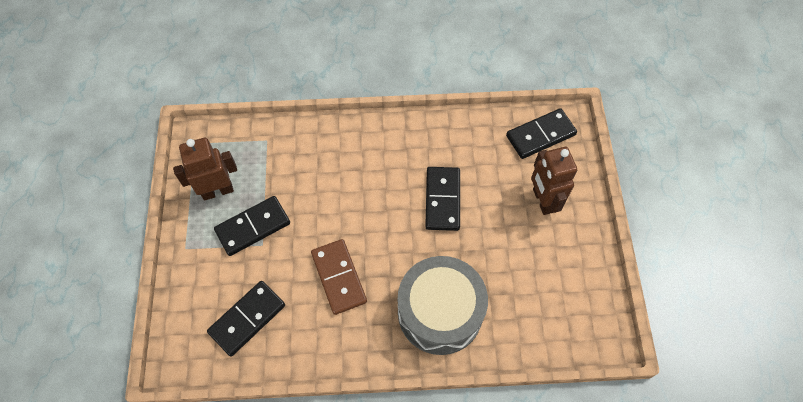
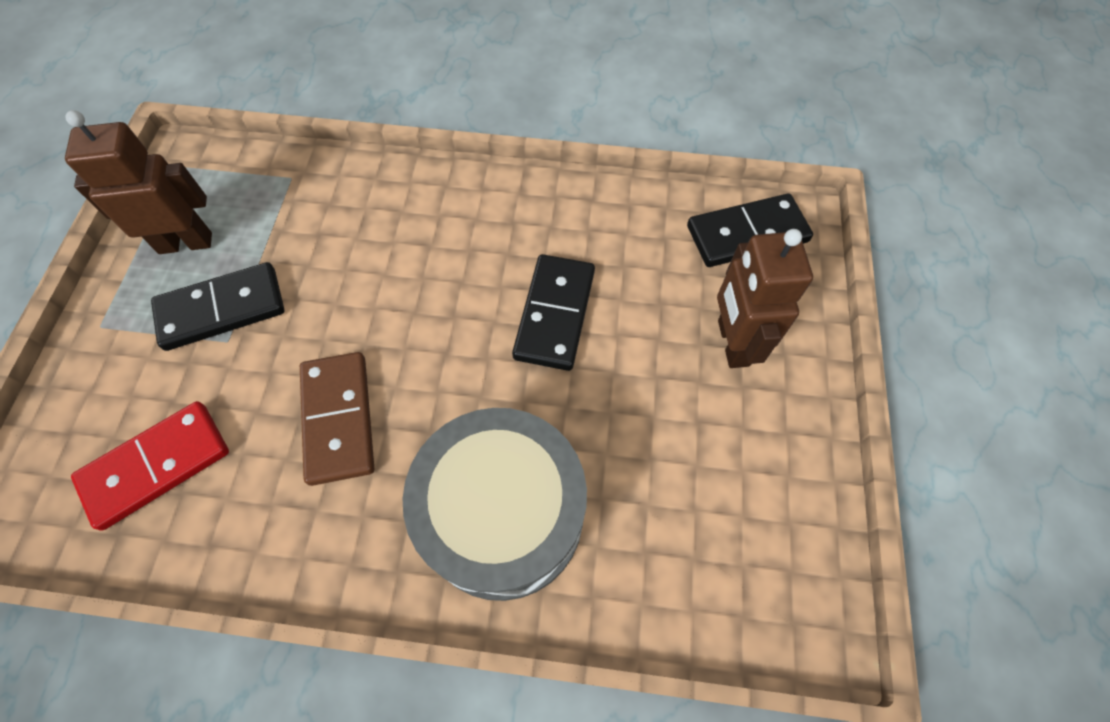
camera: 10 degrees right, 0 degrees up
black domino [207,281,285,357] -> red domino [71,401,229,531]

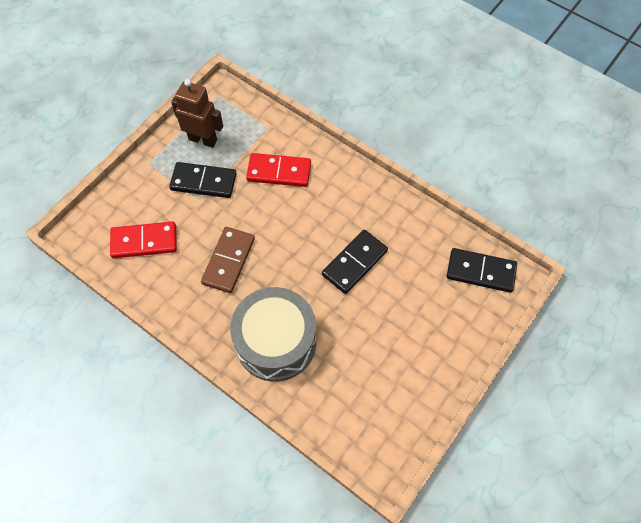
camera: 30 degrees right, 0 degrees up
brown robot [717,229,813,368] -> none
none -> red domino [246,153,311,187]

